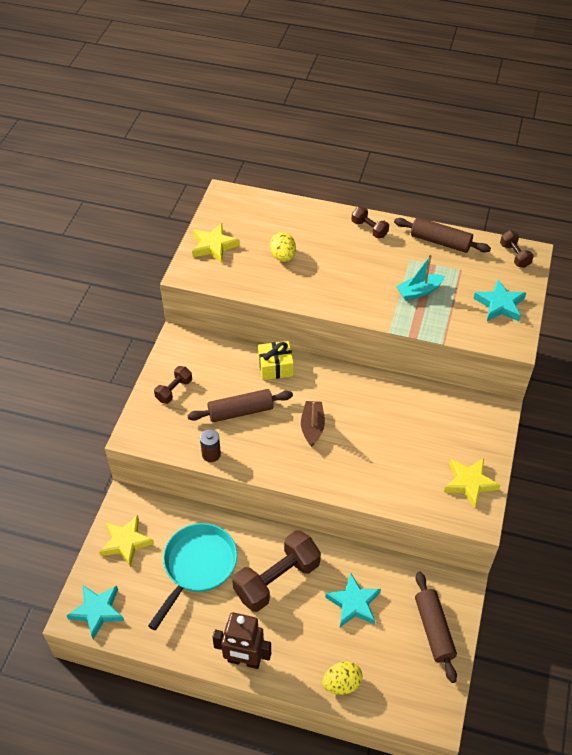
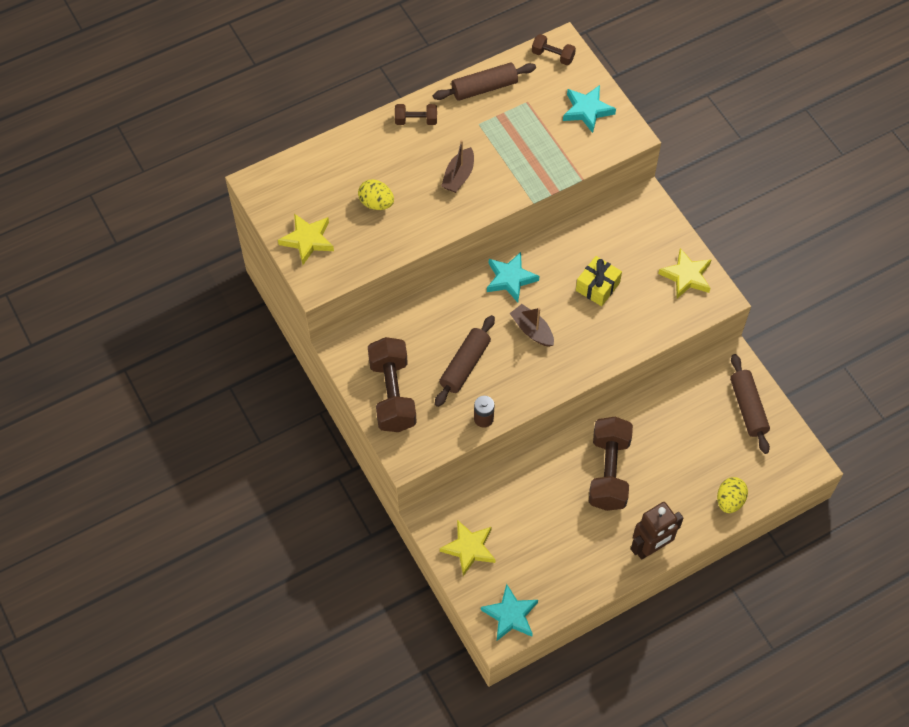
camera: 45 degrees left, 10 degrees up
turquoise pan [148,523,237,630] -> none
brown dumbbell [154,366,192,404] -> brown dumbbell [368,337,417,432], size x2.00
yellow gift [258,341,294,380] -> yellow gift moved to [576,256,622,306]
turquoise star [325,573,381,627] -> turquoise star moved to [487,252,539,303]
turquoise boat [396,255,445,300] -> none
brown rolling pin [415,571,457,683] -> brown rolling pin turned 45 degrees clockwise [730,354,770,454]
none -> brown boat [441,140,474,193]

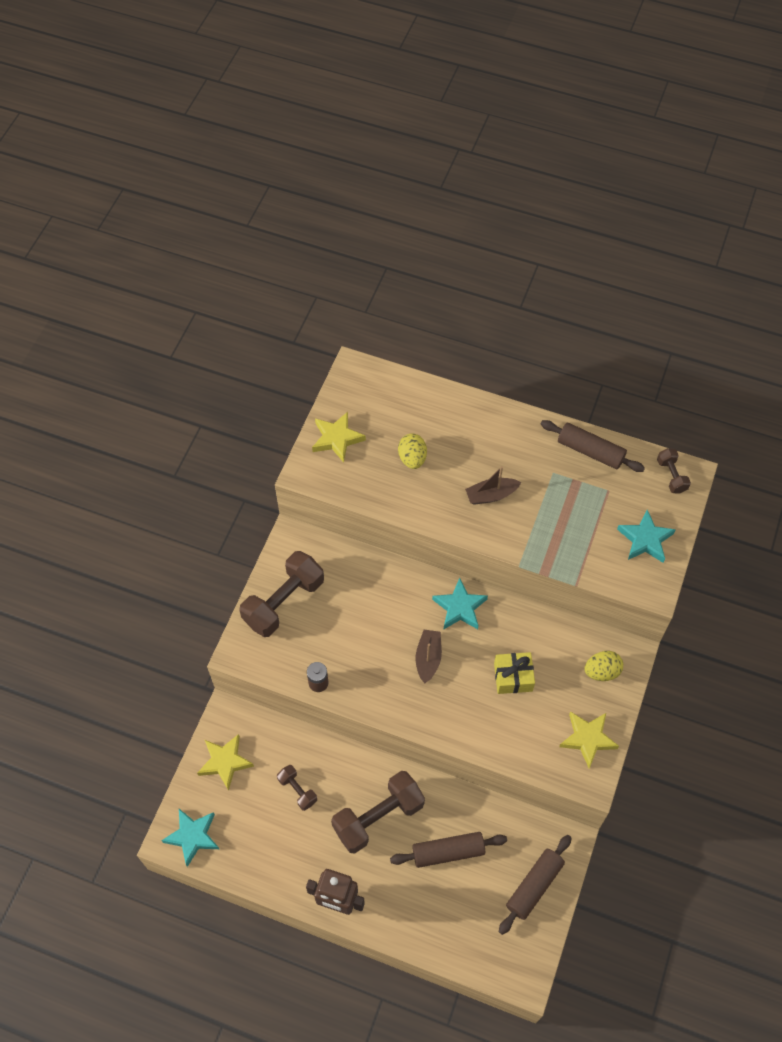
camera: 50 degrees right, 0 degrees up
brown dumbbell [395,104,437,125] -> brown dumbbell moved to [277,765,317,811]
brown rolling pin [435,315,495,407] -> brown rolling pin moved to [390,832,507,868]
yellow egg [717,477,748,513] -> yellow egg moved to [584,651,623,681]

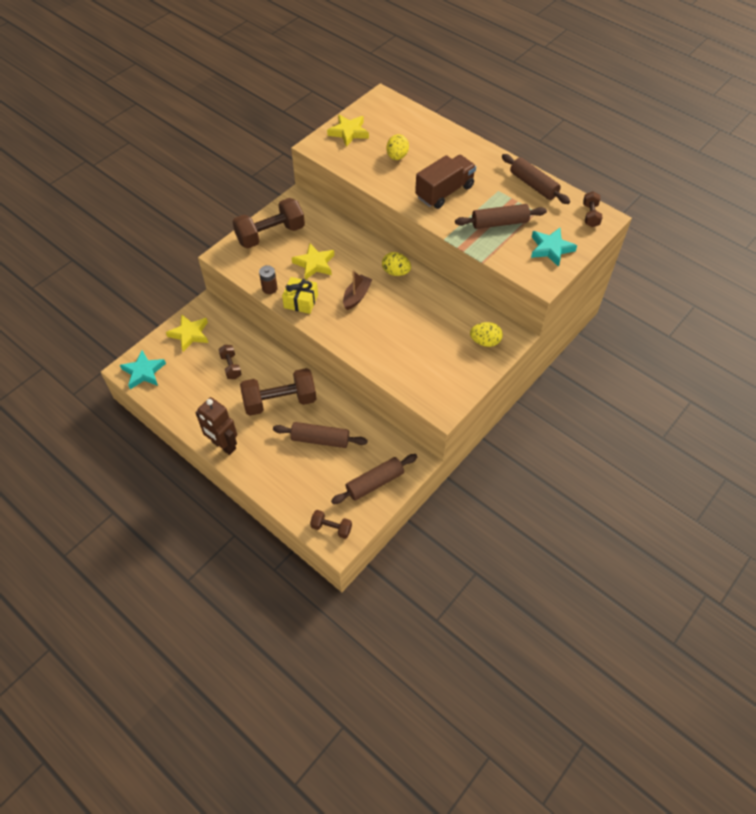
camera: 20 degrees right, 5 degrees down
turquoise star [432,578,488,629] -> yellow egg [382,252,411,276]
brown boat [465,466,521,505] -> brown truck [415,155,476,209]
yellow gift [494,652,535,694] -> yellow gift moved to [282,277,318,314]
yellow star [559,711,619,768] -> yellow star moved to [292,244,334,280]
none -> brown dumbbell [310,510,352,539]
none -> brown rolling pin [455,204,547,229]

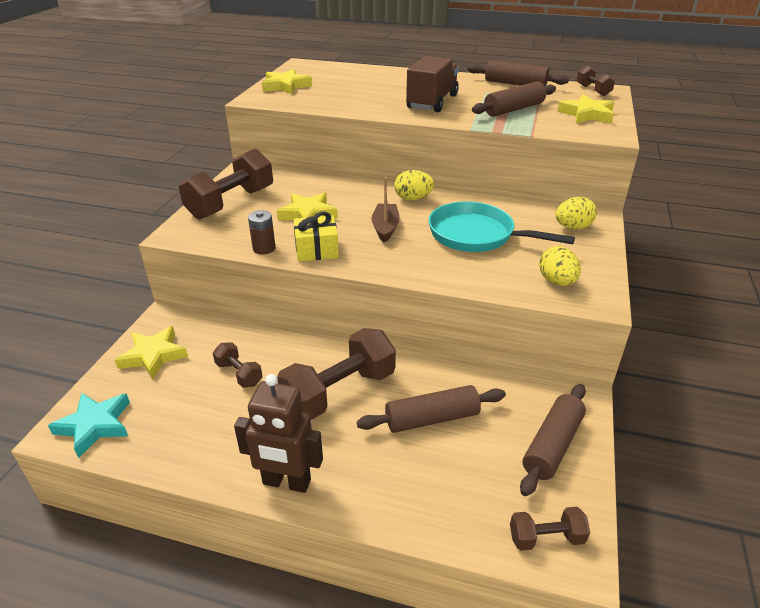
camera: 25 degrees left, 20 degrees down
yellow egg [387,134,409,160] -> yellow egg moved to [539,246,581,286]
turquoise star [531,228,577,267] -> yellow star [557,95,615,124]
none -> turquoise pan [428,201,575,252]

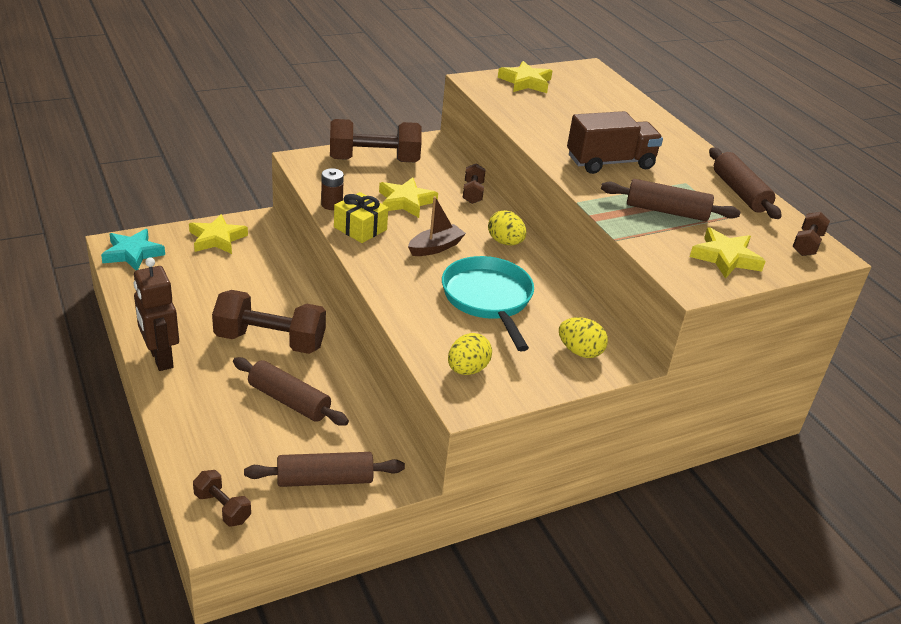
camera: 45 degrees right, 0 degrees up
brown dumbbell [213,342,262,388] -> brown dumbbell moved to [463,163,486,204]

